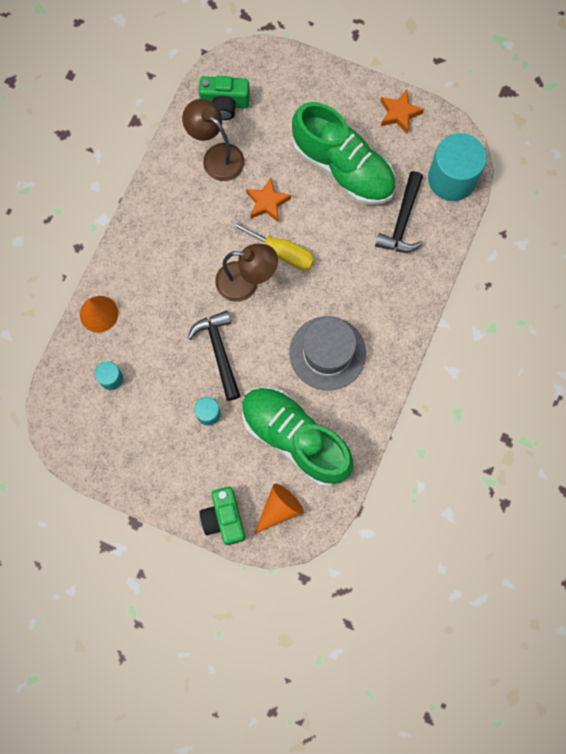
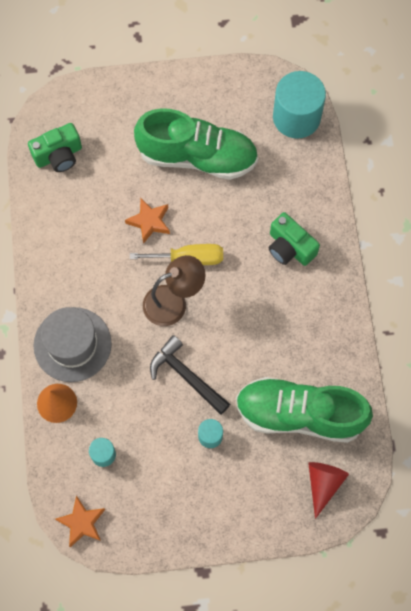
camera: 30 degrees left, 5 degrees down
brown lamp [182,99,245,181] -> none
green camera [200,487,245,545] -> green camera moved to [269,212,320,266]
orange cone [254,484,304,534] -> red cone [308,462,349,519]
grey hat [290,316,366,391] -> grey hat moved to [34,307,112,382]
black hammer [375,171,423,253] -> none
orange star [380,90,424,133] -> orange star moved to [55,496,105,547]

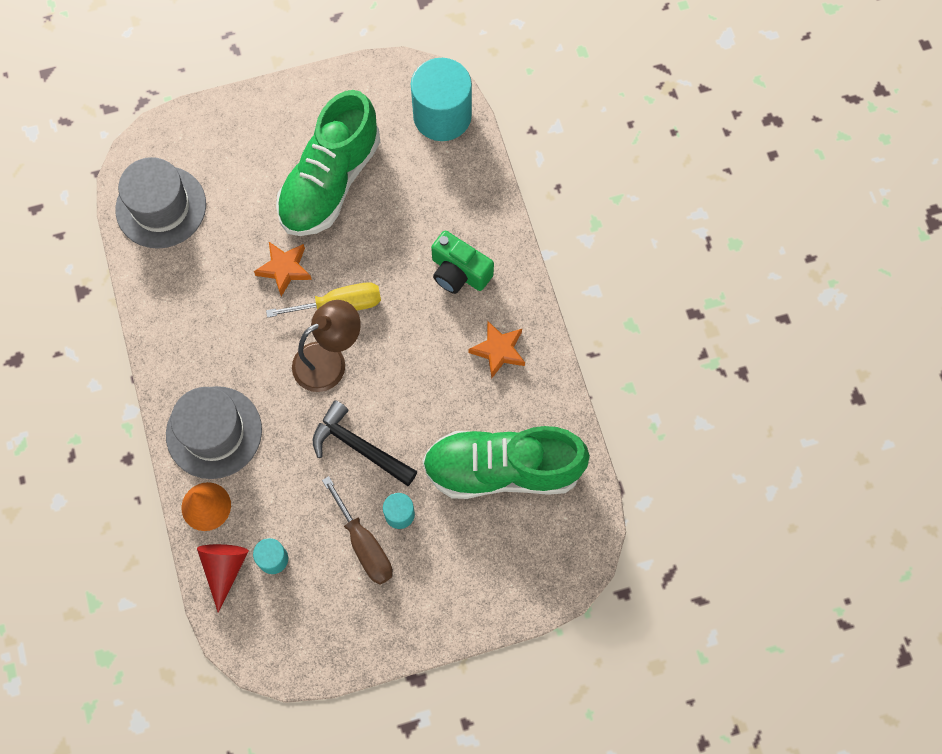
camera: 10 degrees left, 0 degrees up
green camera [28,123,82,172] -> grey hat [115,157,206,249]
orange star [55,496,105,547] -> orange star moved to [469,320,525,378]
green shoe [134,108,258,180] -> green shoe turned 120 degrees clockwise [276,90,380,236]
red cone [308,462,349,519] -> red cone moved to [197,544,249,613]
none -> brown screwdriver [322,476,393,584]

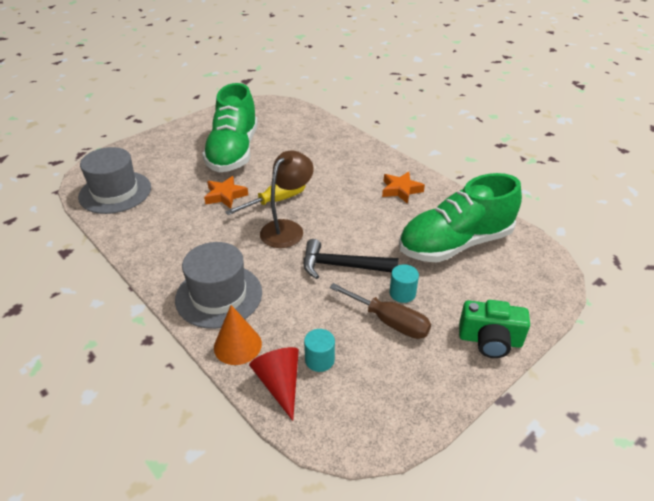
camera: 25 degrees left, 30 degrees down
turquoise cylinder [411,58,472,141] -> none
green camera [431,230,494,294] -> green camera moved to [459,300,530,358]

